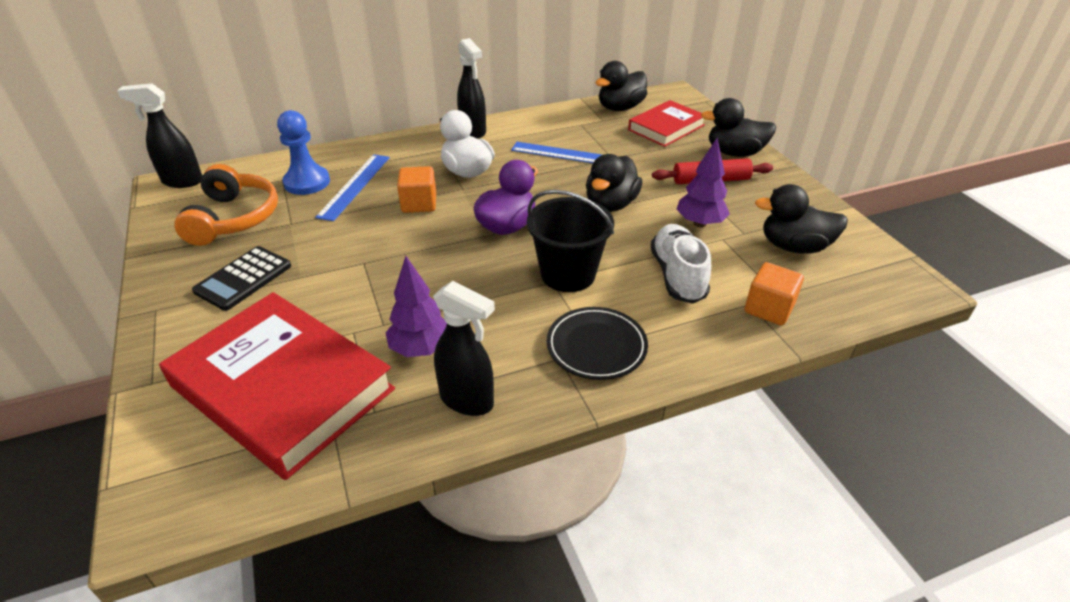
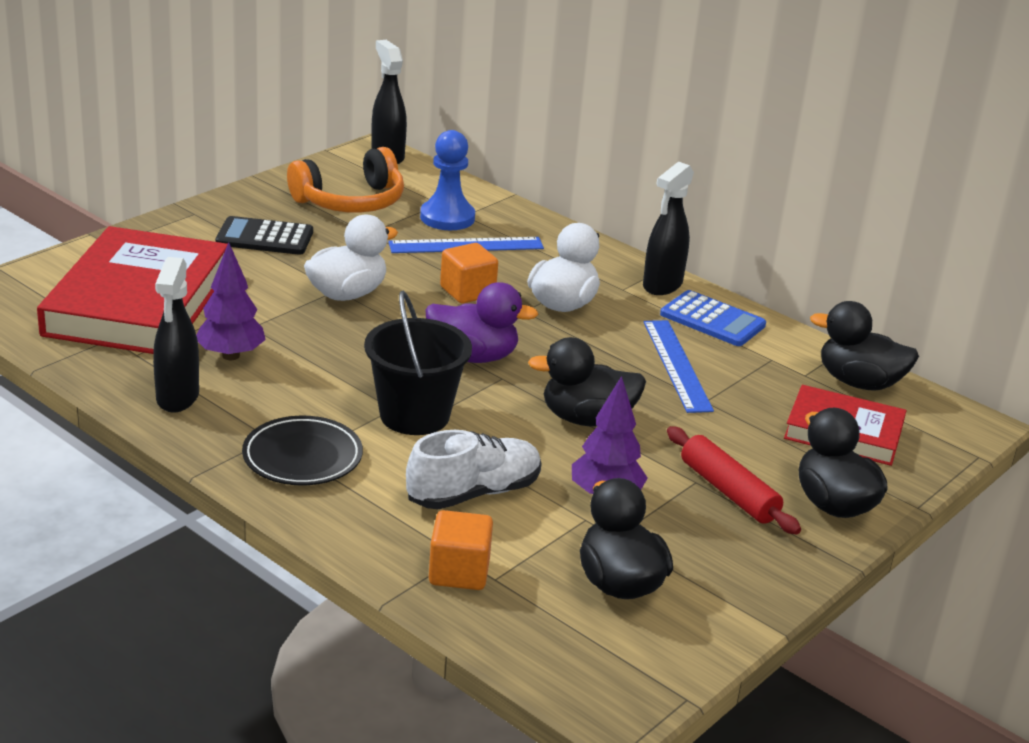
camera: 60 degrees right, 10 degrees down
none -> white duck [304,215,398,301]
none -> blue calculator [660,290,766,346]

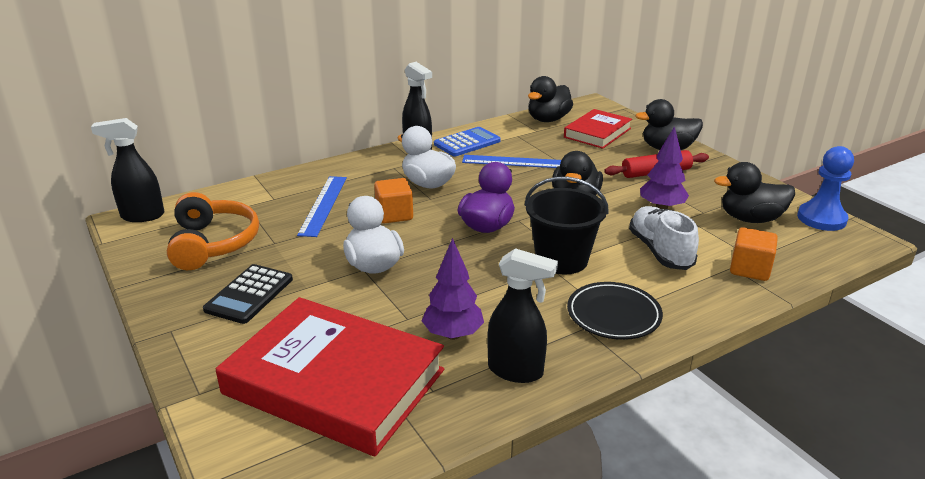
camera: 70 degrees left, 0 degrees up
blue pawn [420,130,475,230] -> blue pawn moved to [797,146,854,231]

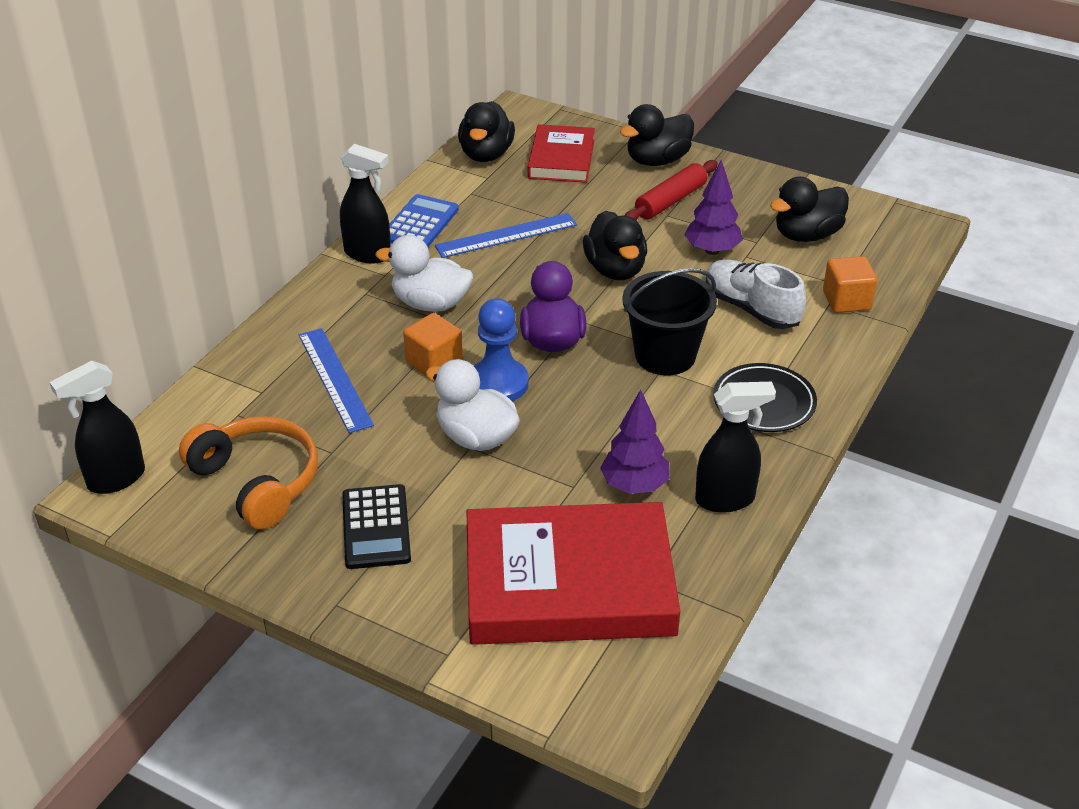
camera: 30 degrees left, 10 degrees up
blue pawn [797,146,854,231] -> blue pawn moved to [474,298,529,401]

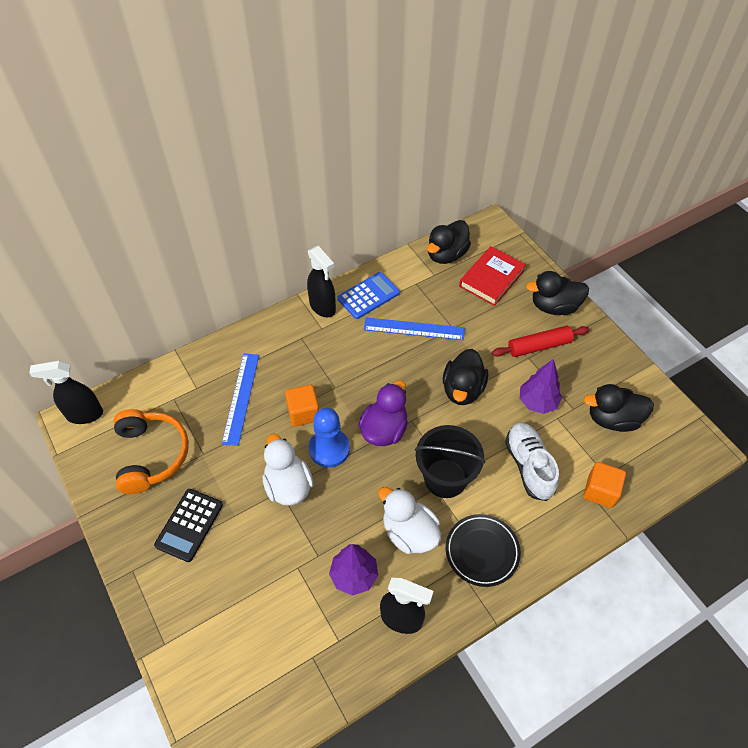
camera: 30 degrees right, 15 degrees up
white duck [376,235,473,312] -> white duck moved to [378,487,441,554]
red book [467,502,680,645] -> none

